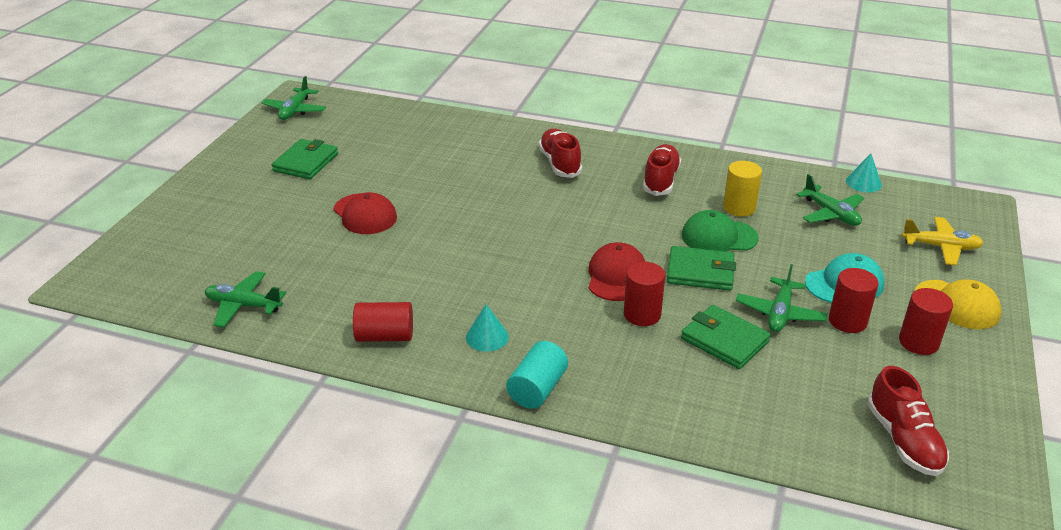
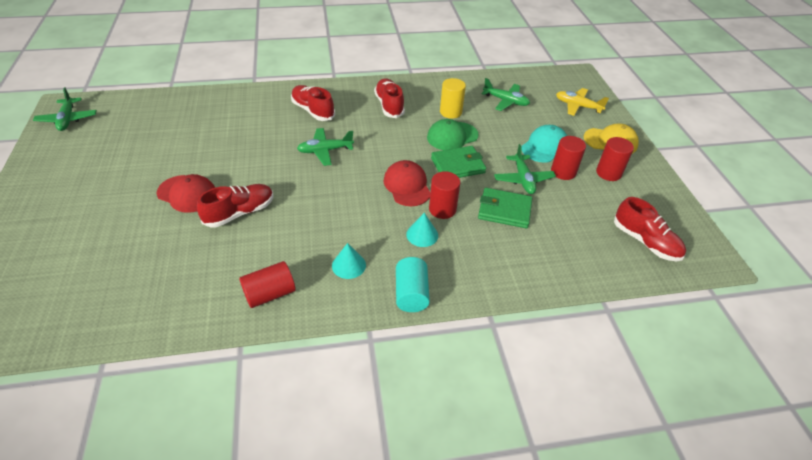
camera: 30 degrees left, 10 degrees up
green plane [205,271,286,328] -> green plane moved to [297,128,354,166]
green wallet [272,139,338,179] -> none
turquoise cone [846,153,882,192] -> turquoise cone moved to [406,213,438,247]
yellow plane [902,217,984,265] -> yellow plane turned 135 degrees counterclockwise [556,88,609,116]
none -> red shoe [197,184,273,227]

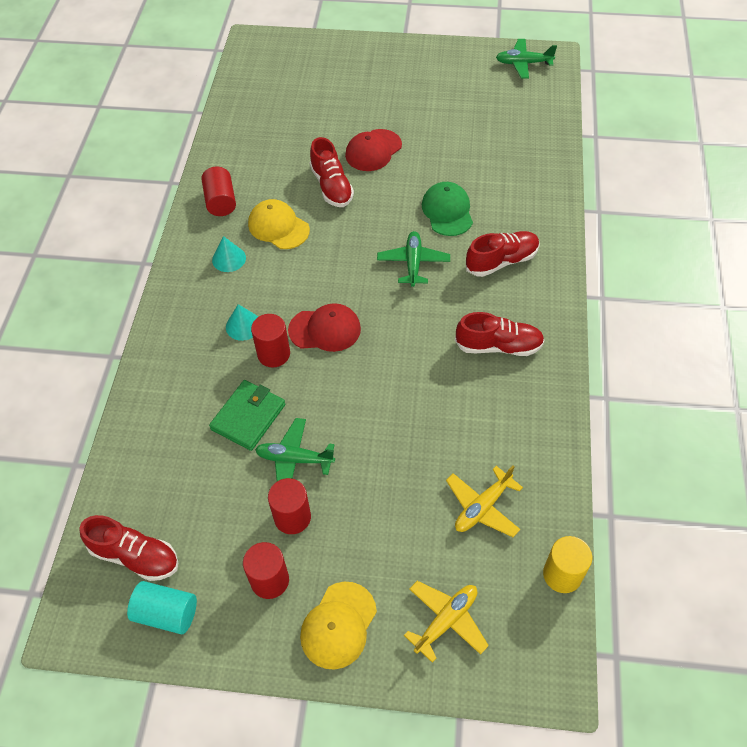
camera: 110 degrees right, 10 degrees up
turquoise cylinder [396,257,430,312] -> turquoise cylinder moved to [127,581,197,634]
green cap [427,119,479,150] -> green cap moved to [422,182,473,236]
green wallet [431,146,486,178] -> none
yellow cylinder [440,78,466,119] -> yellow cylinder moved to [543,536,592,593]
green plane [482,78,530,111] -> yellow plane [446,465,523,537]
turquoise cap [521,125,567,163] -> none
red shoe [614,197,686,261] -> red shoe turned 135 degrees counterclockwise [80,515,178,581]
none -> yellow cap [248,199,310,249]

